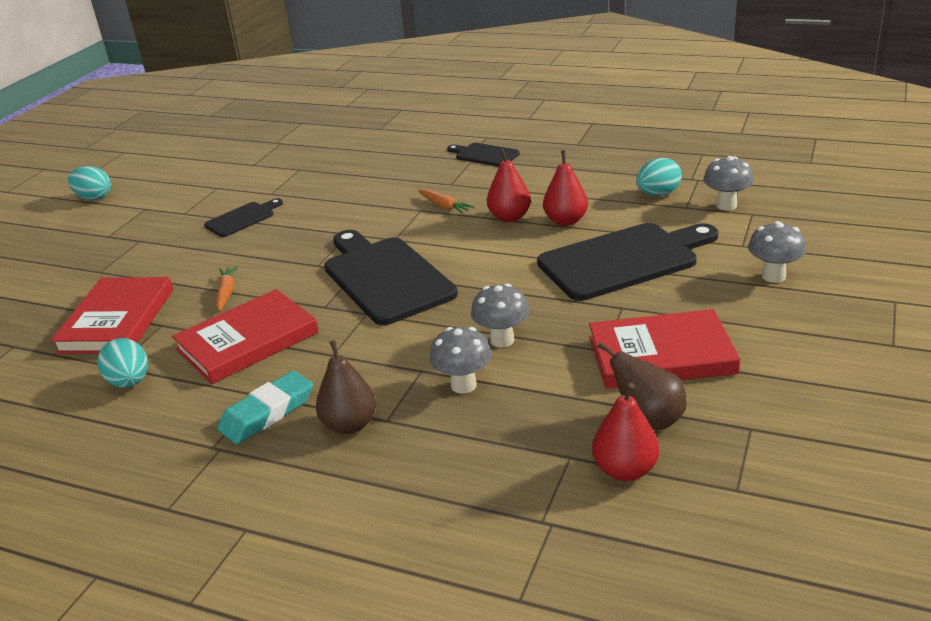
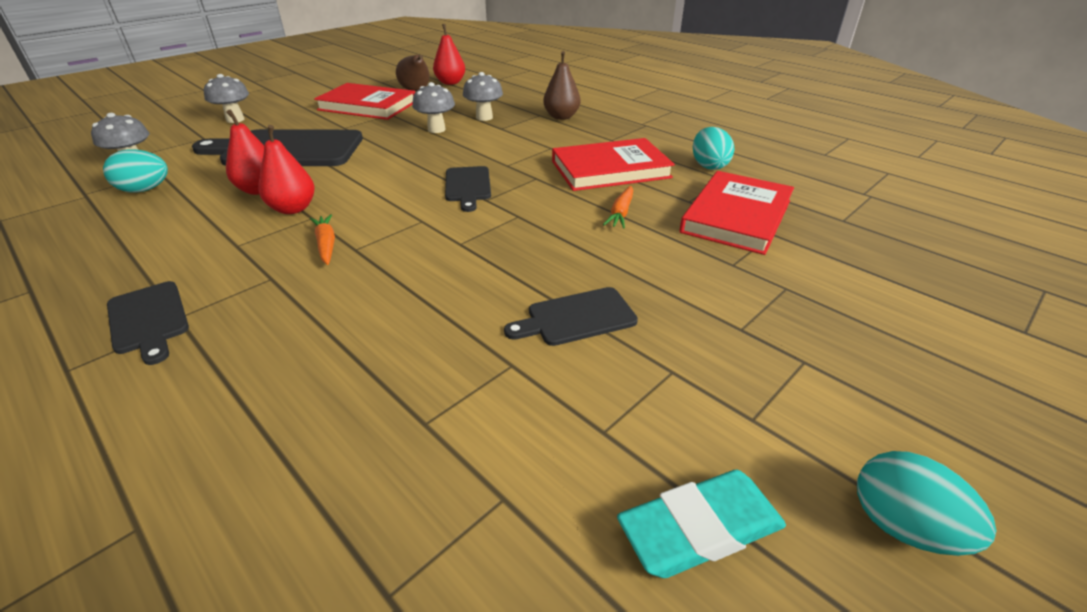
camera: 160 degrees left, 5 degrees up
turquoise eraser [218,371,313,444] -> turquoise eraser moved to [617,470,786,578]
black cutting board [324,230,458,325] -> black cutting board [445,166,491,212], size x0.51

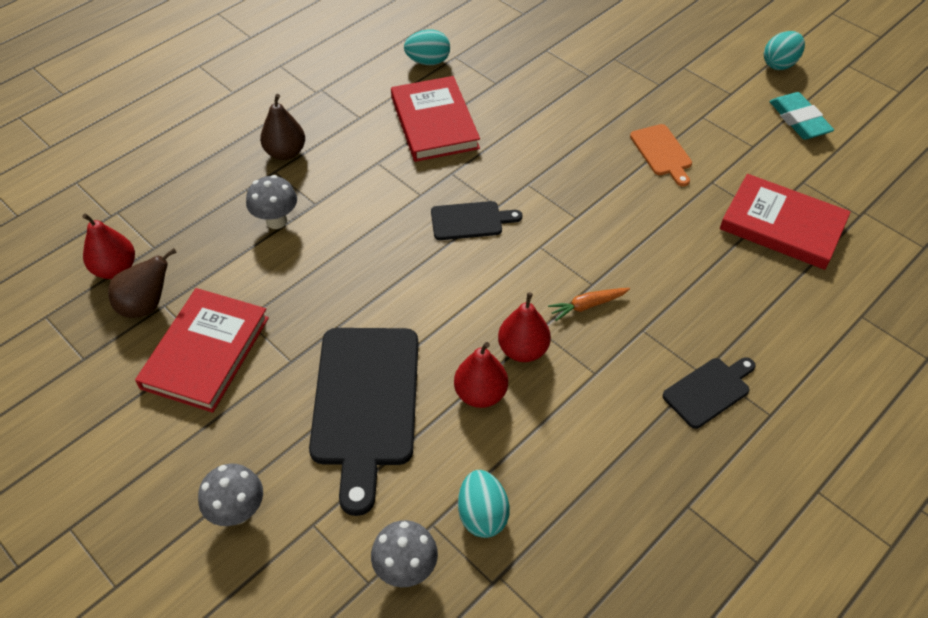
camera: 90 degrees left, 15 degrees up
grey mushroom [412,82,455,133] -> none
black cutting board [504,287,638,346] -> orange cutting board [630,124,692,187]
orange carrot [603,186,633,229] -> none
red book [679,171,794,255] -> red book moved to [720,174,851,270]

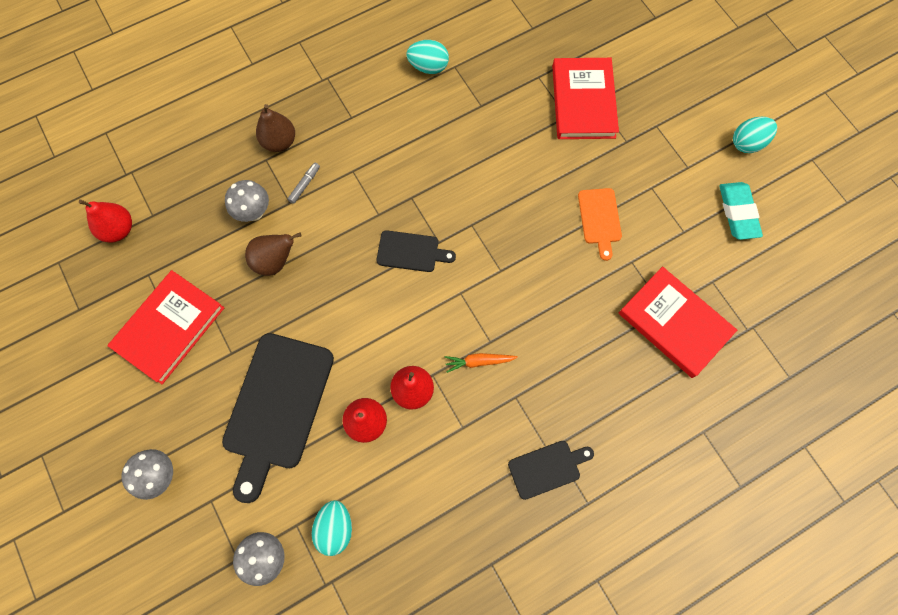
camera: 15 degrees right, 20 degrees up
brown pear [108,248,177,318] -> brown pear moved to [245,232,302,276]
red book [391,76,480,162] -> red book moved to [552,58,619,139]
none -> grey marker [288,163,320,204]

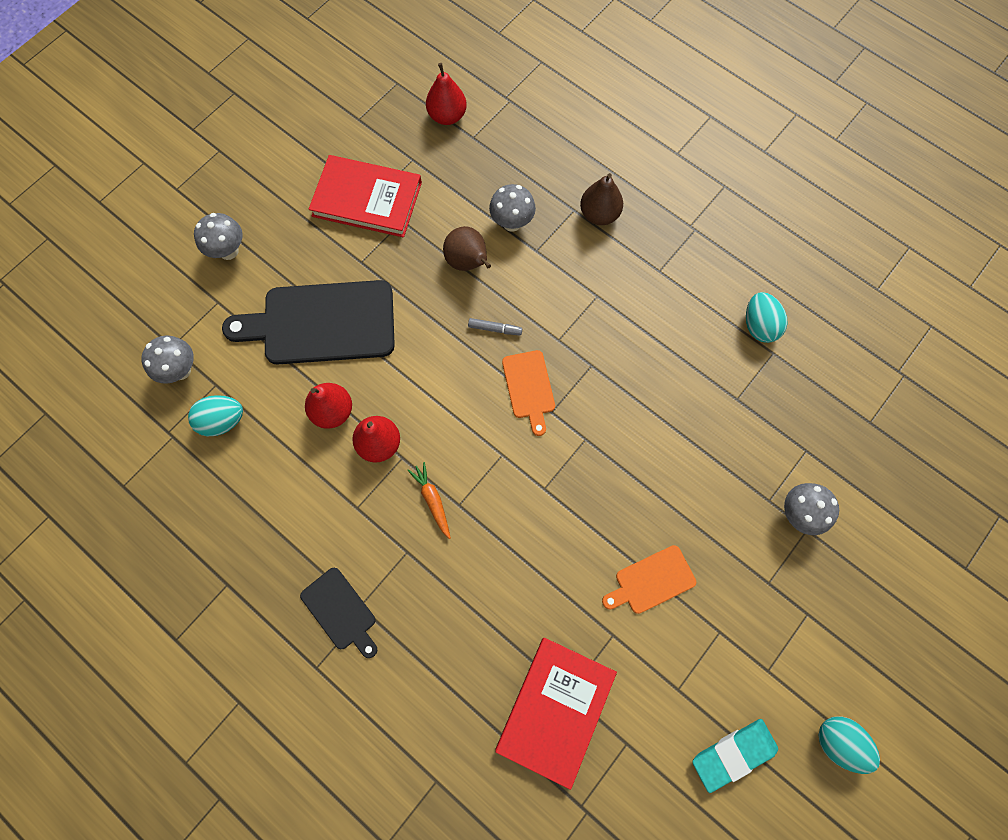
camera: 70 degrees right, 0 degrees up
grey marker [288,163,320,204] -> grey marker moved to [468,318,522,335]
black cutting board [376,230,456,272] -> orange cutting board [502,350,555,436]
red book [552,58,619,139] -> grey mushroom [784,483,839,535]

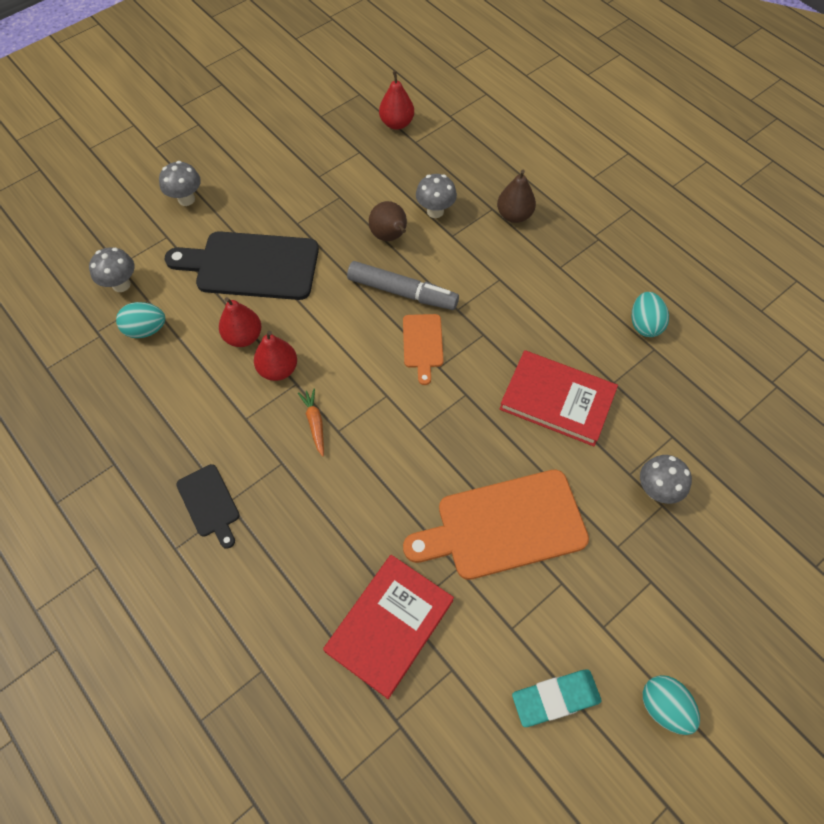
camera: 10 degrees right, 10 degrees down
red book [309,155,422,238] -> red book moved to [500,350,618,446]
grey marker [468,318,522,335] -> grey marker [347,261,459,310], size x2.31
orange cutting board [602,545,696,614] -> orange cutting board [403,470,589,580], size x1.98

